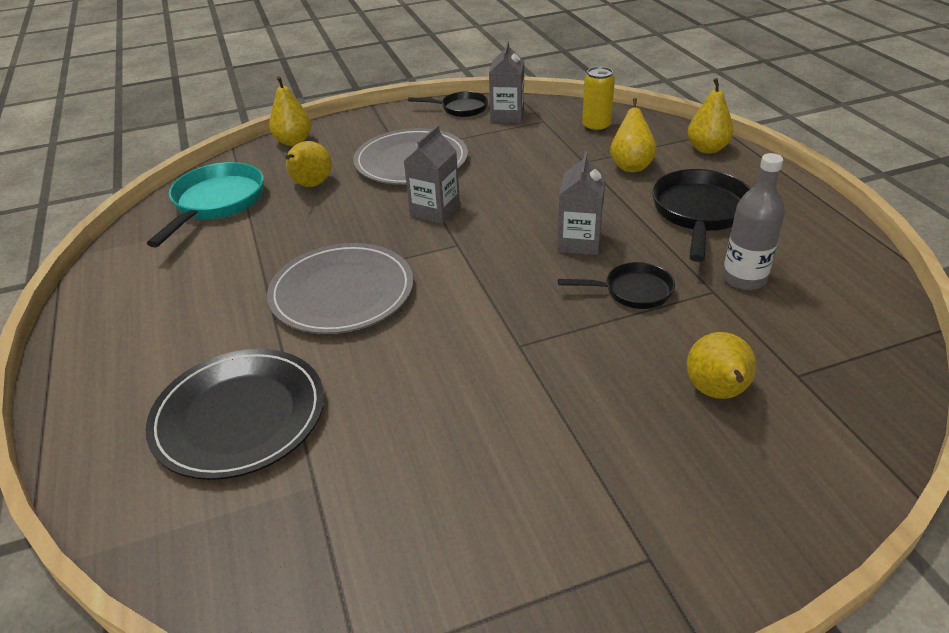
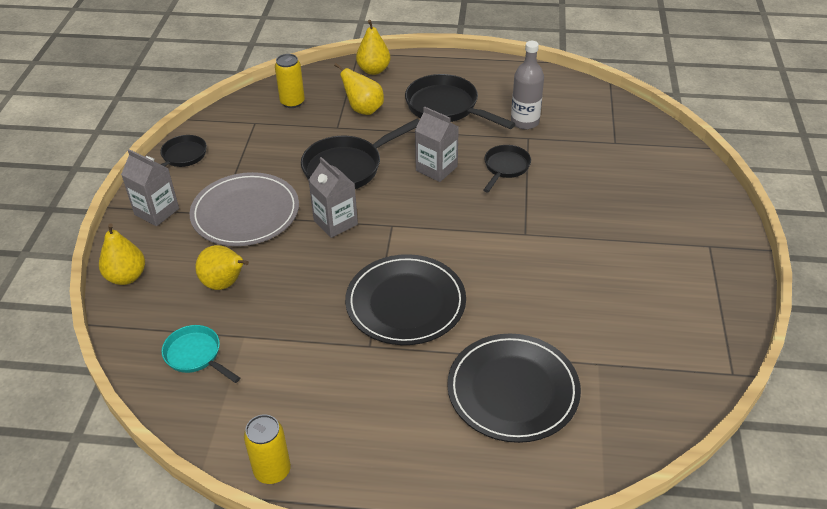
camera: 65 degrees left, 5 degrees up
turquoise pan [147,162,264,247] -> turquoise pan [161,325,240,383], size x0.59
grey plate [267,243,413,334] -> black plate [345,254,466,345]
grey carton [489,41,524,123] -> grey carton moved to [121,149,179,226]
yellow pear [687,332,756,399] -> none
none -> yellow can [244,414,291,484]
none -> black pan [301,119,420,189]

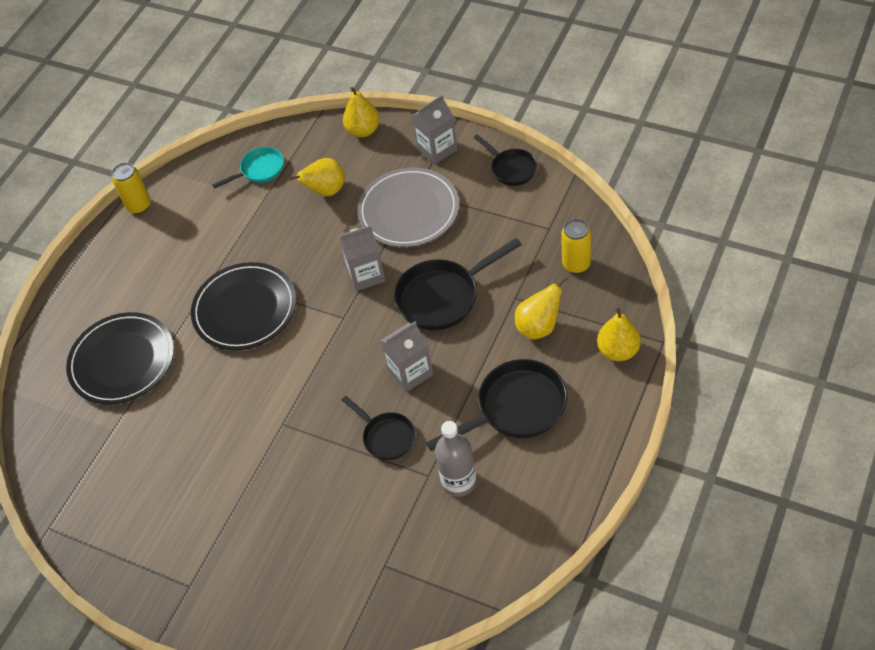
camera: 115 degrees right, 10 degrees up
black pan [301,119,420,189] -> black pan turned 105 degrees counterclockwise [394,238,522,330]

